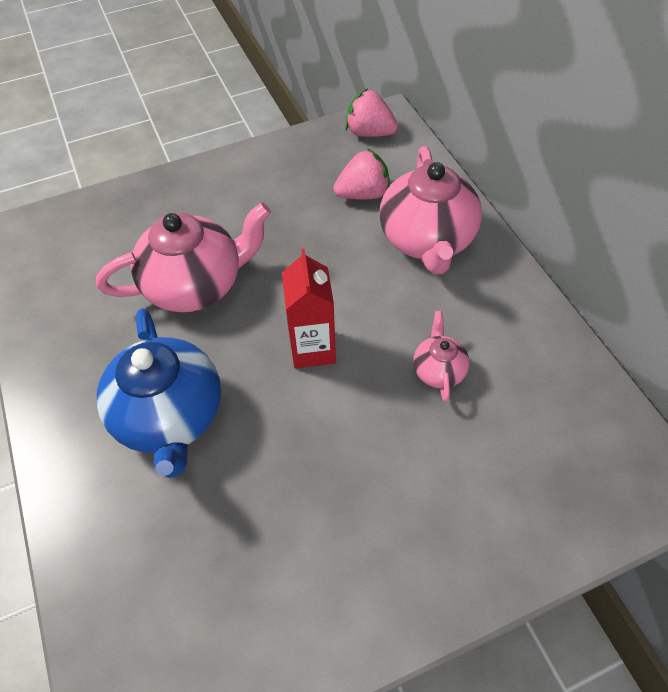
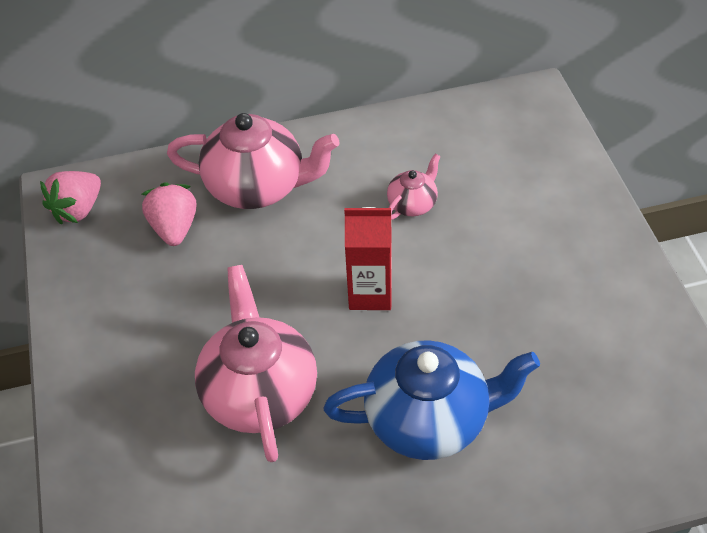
camera: 80 degrees left, 5 degrees down
pink teapot [413,311,469,402] -> pink teapot turned 120 degrees clockwise [387,154,441,220]

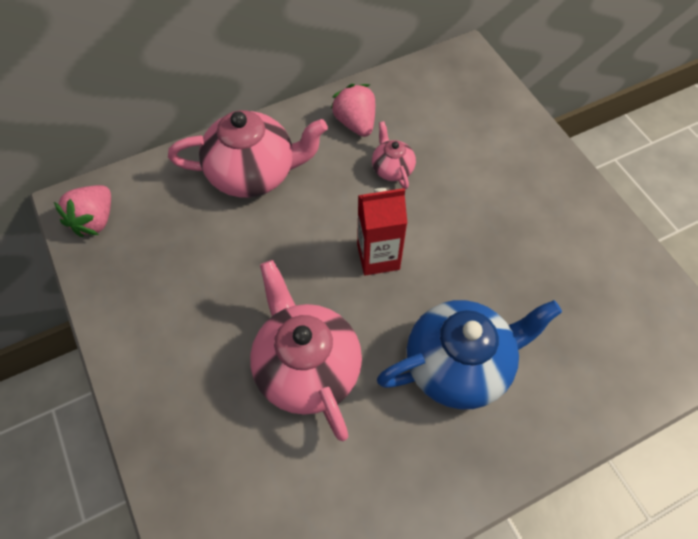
camera: 15 degrees left, 10 degrees up
pink strawberry [142,182,197,246] -> pink strawberry moved to [331,84,375,137]
pink teapot [387,154,441,220] -> pink teapot turned 45 degrees counterclockwise [372,121,416,189]

